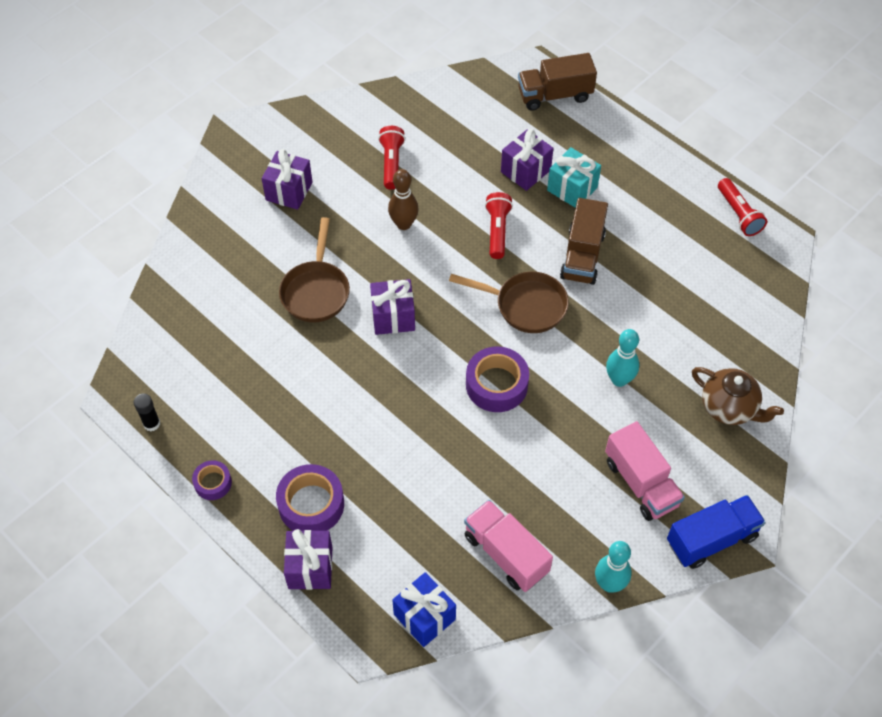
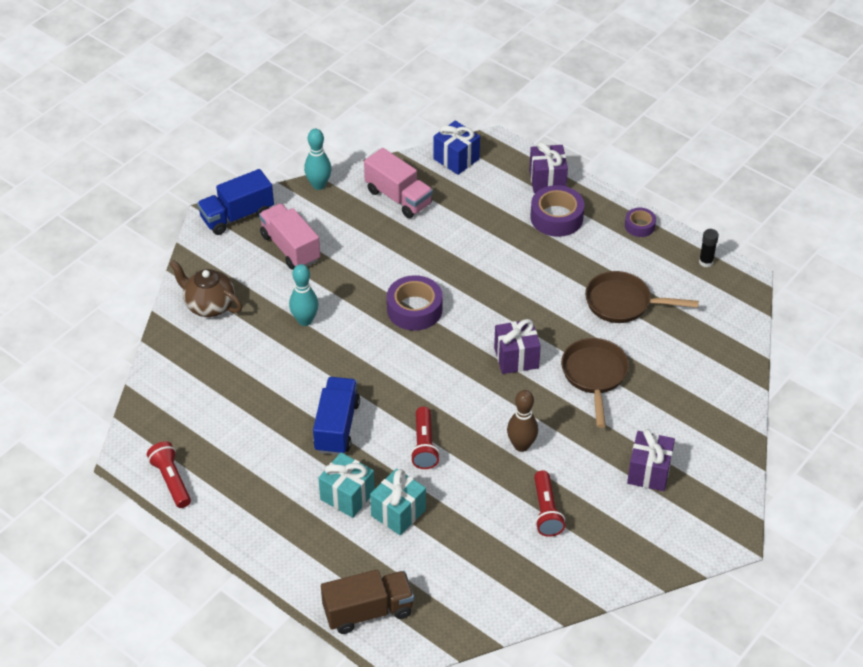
camera: 175 degrees right, 10 degrees down
brown pan [449,272,569,333] -> brown pan moved to [585,271,699,323]
purple gift [501,129,554,191] -> turquoise gift [370,468,426,536]
brown truck [560,198,608,285] -> blue truck [313,377,360,455]

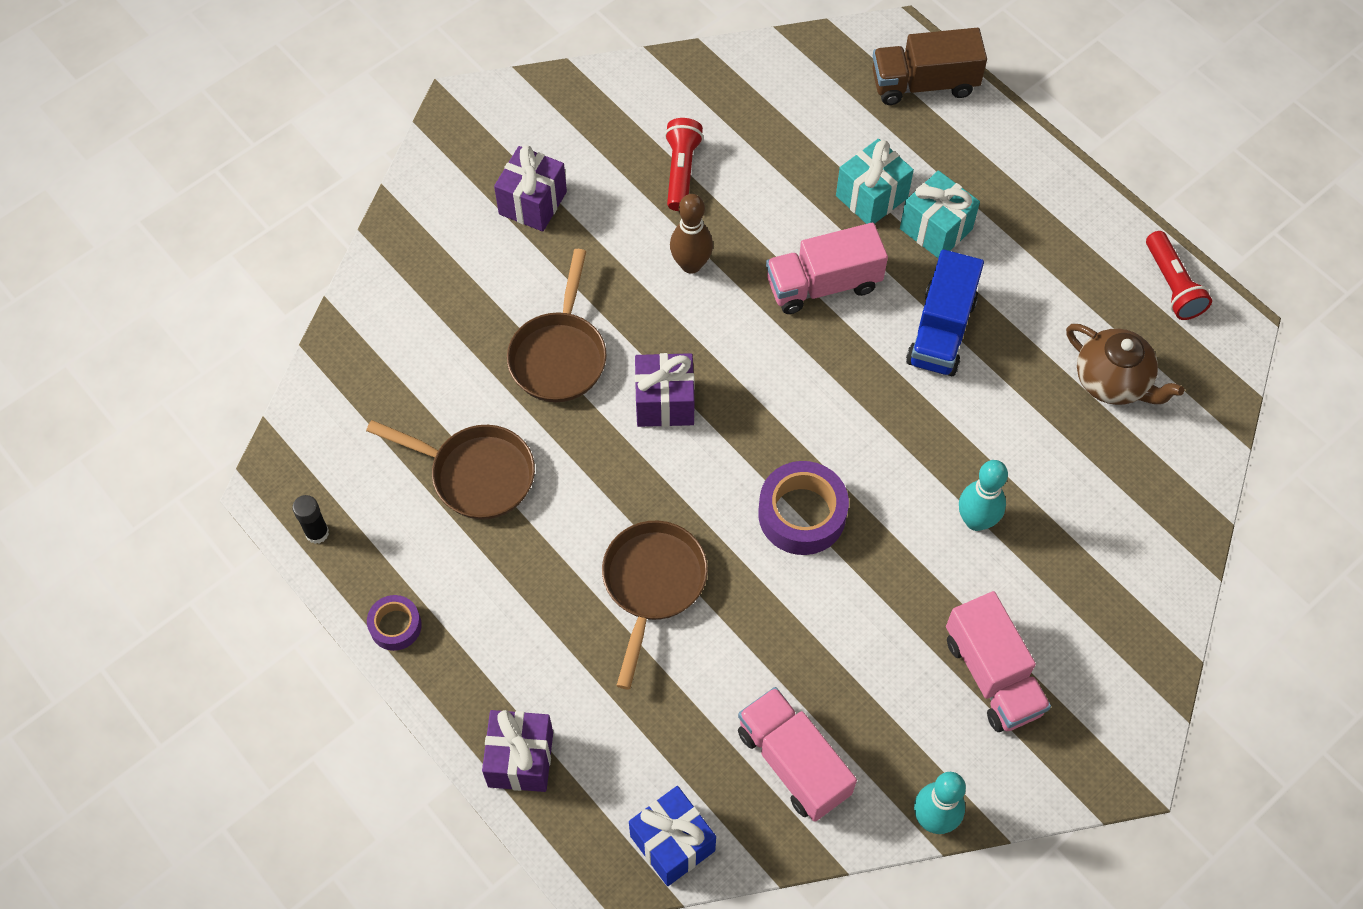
camera: 170 degrees left, 15 degrees up
brown teapot [170,260,242,317] -> brown teapot moved to [1066,324,1184,405]
blue truck [197,169,274,235] -> none
red flashlight [410,407,440,469] -> pink truck [766,223,888,314]
purple tape [530,185,584,237] -> none
none -> brown pan [602,521,708,690]

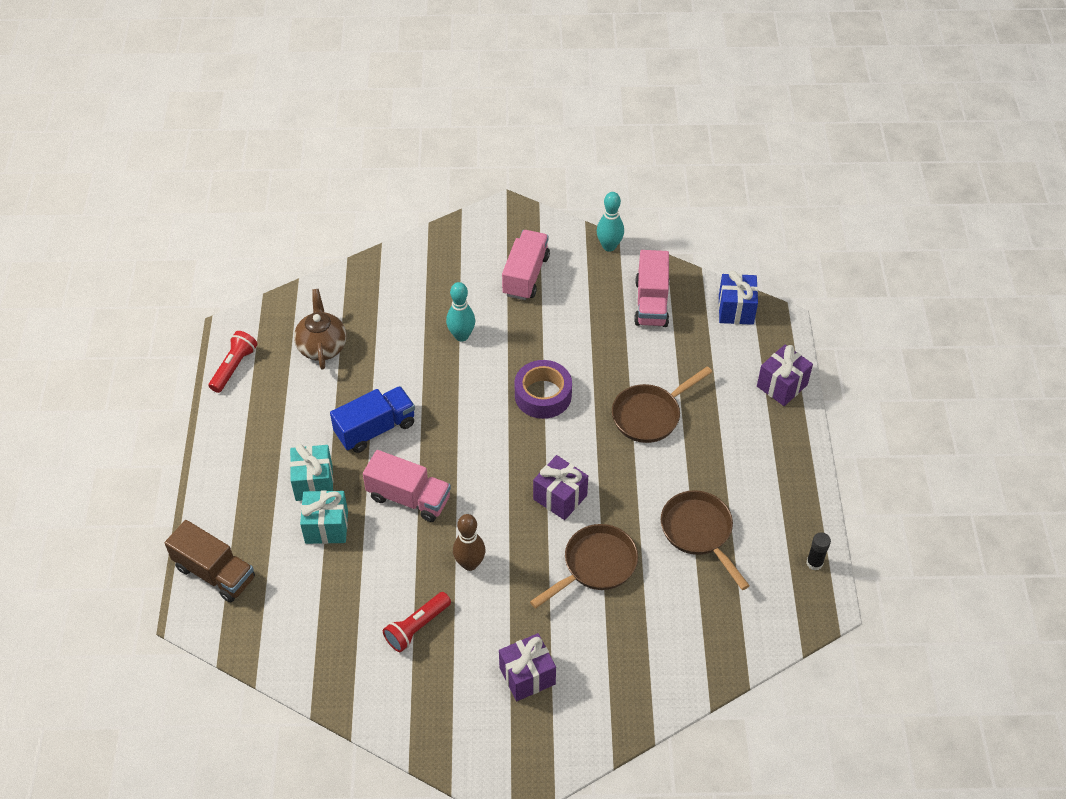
camera: 140 degrees left, 10 degrees down
purple tape [367,595,422,651] -> none

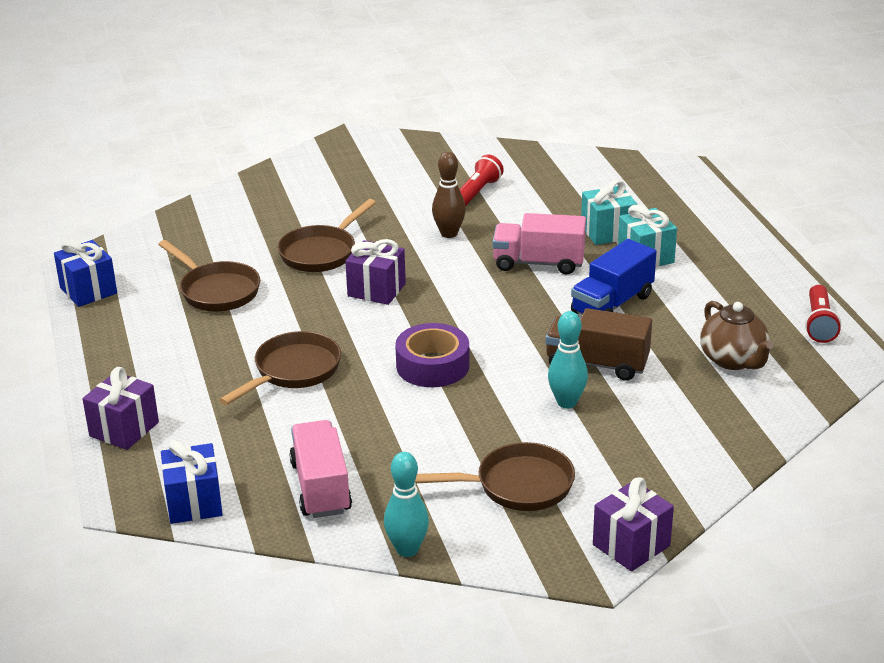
camera: 165 degrees right, 20 degrees down
brown truck [165,520,255,602] -> brown truck moved to [546,308,652,381]
purple gift [499,633,556,701] -> purple gift moved to [593,477,674,571]
pink truck [502,230,550,300] -> brown pan [415,442,575,511]
black glue stick [806,532,831,571] -> blue gift [54,240,117,307]

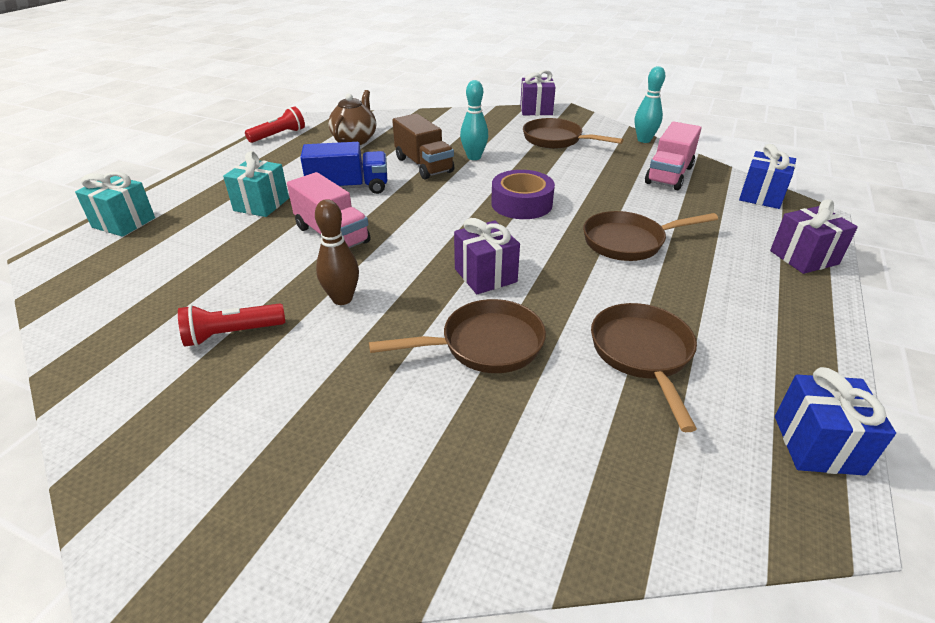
camera: 140 degrees left, 5 degrees up
turquoise gift [581,180,637,245] -> turquoise gift moved to [75,172,155,237]

